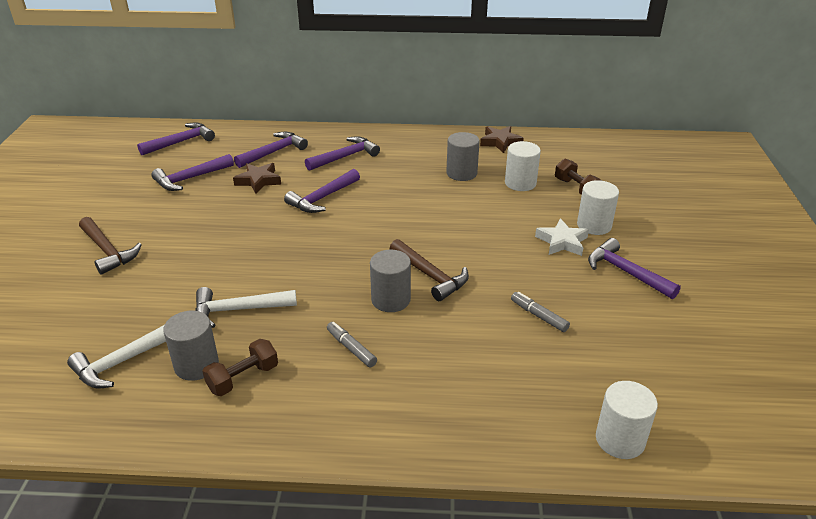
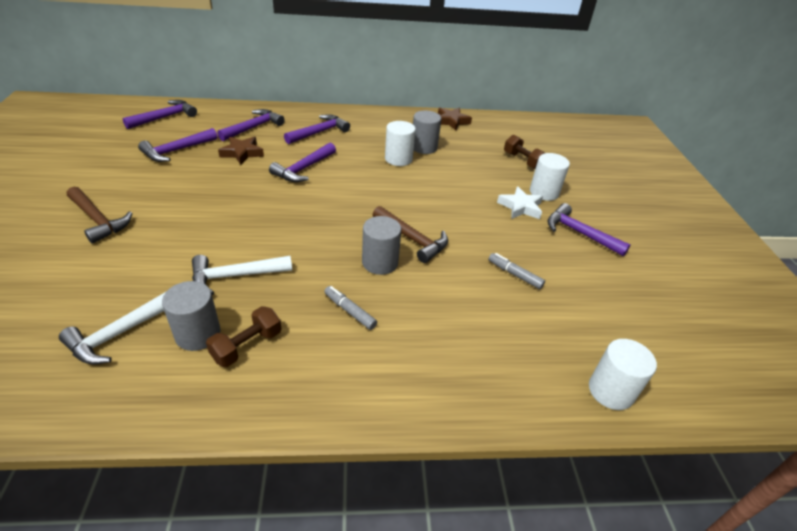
camera: 10 degrees left, 5 degrees up
white cylinder [505,141,541,191] -> white cylinder moved to [385,121,416,166]

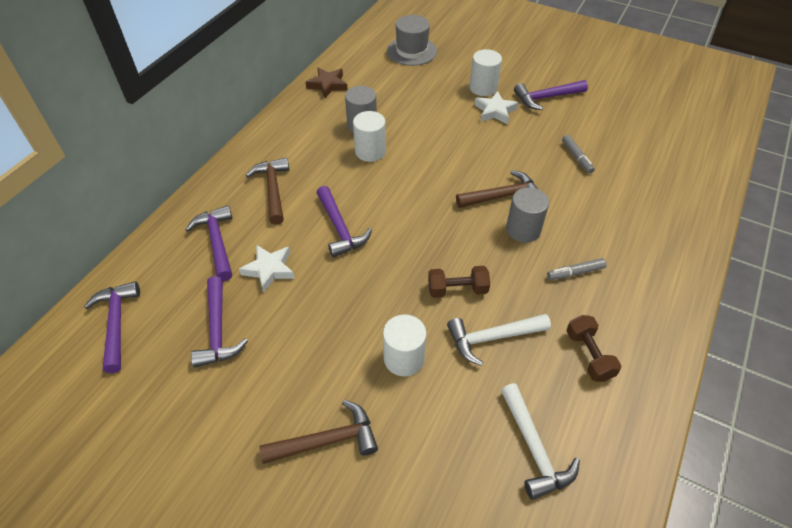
camera: 55 degrees left, 10 degrees up
grey cylinder [162,281,220,351] -> none
white hammer [192,255,292,295] -> white hammer turned 60 degrees clockwise [447,314,551,366]
brown star [218,136,264,165] -> white star [239,245,295,293]
purple hammer [284,114,350,144] -> brown hammer [246,157,289,225]
grey marker [489,253,545,289] -> grey marker turned 90 degrees counterclockwise [562,135,595,174]
brown dumbbell [504,135,545,169] -> brown dumbbell moved to [428,266,490,298]
white cylinder [589,339,657,410] -> white cylinder moved to [383,315,426,376]
none -> grey hat [387,15,437,66]

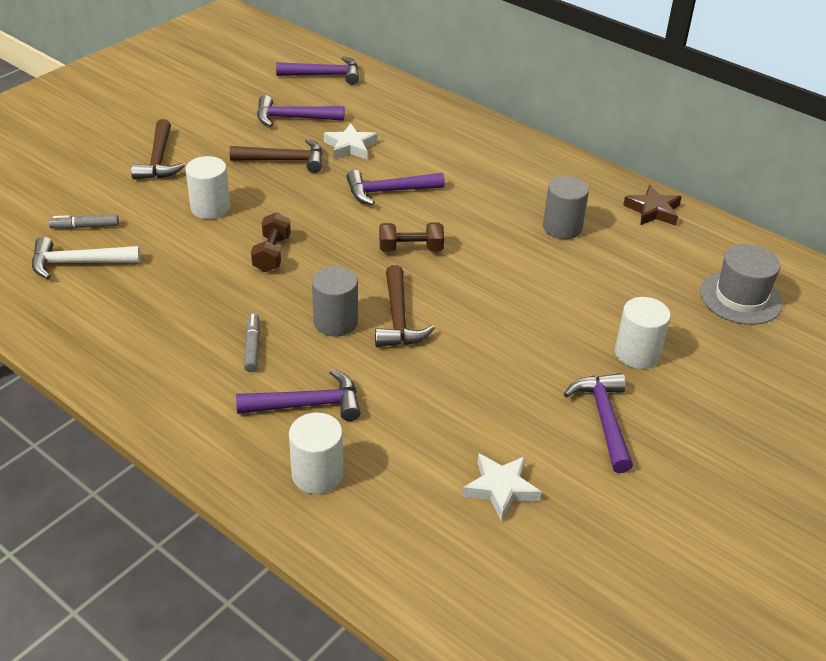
camera: 100 degrees right, 10 degrees down
purple hammer [185,205,232,281] -> purple hammer moved to [236,369,361,421]
brown hammer [246,157,289,225] -> brown hammer moved to [230,139,323,173]
white cylinder [353,111,386,162] -> white cylinder moved to [289,413,343,494]
white hammer [447,314,551,366] -> none
white star [474,91,519,124] -> white star moved to [462,454,541,521]
grey marker [562,135,595,174] -> grey marker moved to [49,214,119,229]
brown dumbbell [567,315,621,382] -> brown dumbbell moved to [379,222,444,252]

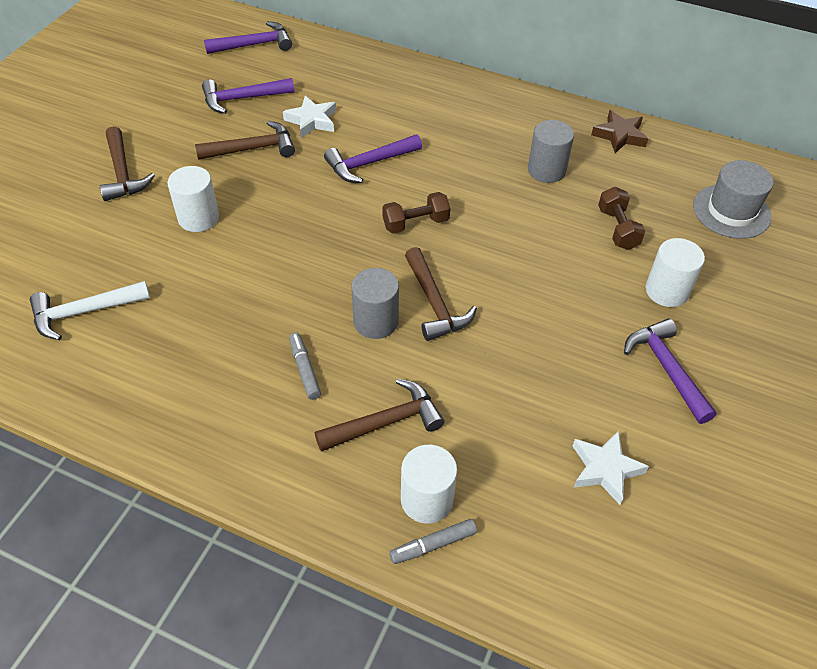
camera: 15 degrees left, 10 degrees up
grey marker [49,214,119,229] -> grey marker moved to [389,519,477,564]
purple hammer [236,369,361,421] -> brown hammer [315,379,444,452]
brown dumbbell [251,212,291,272] -> brown dumbbell moved to [598,187,645,250]

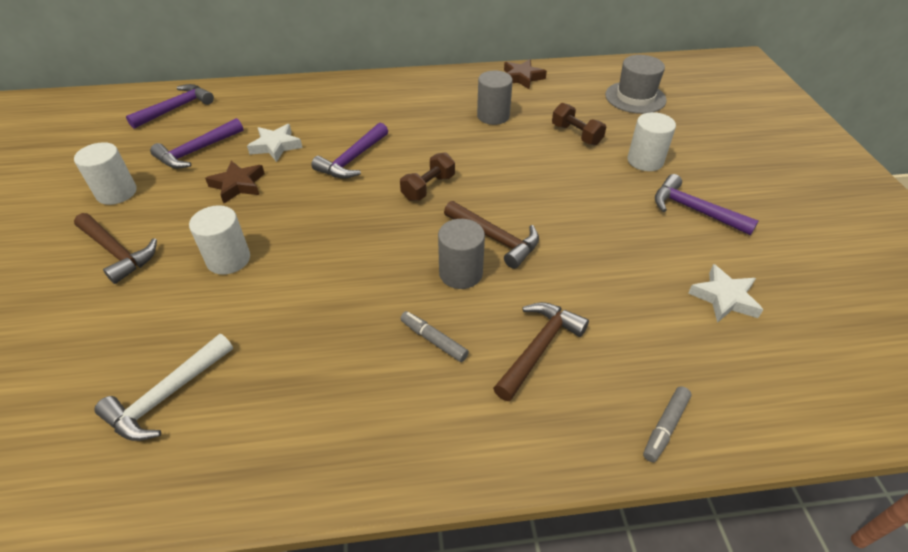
camera: 30 degrees left, 5 degrees down
brown hammer [195,121,295,160] -> brown star [205,161,265,203]
white cylinder [401,445,457,524] -> white cylinder moved to [74,142,137,205]

